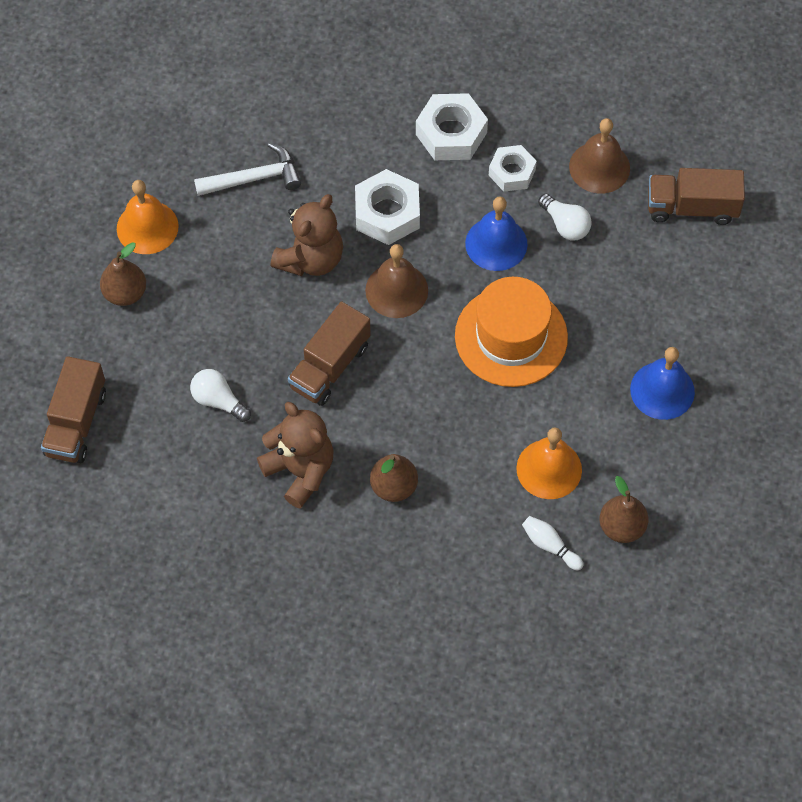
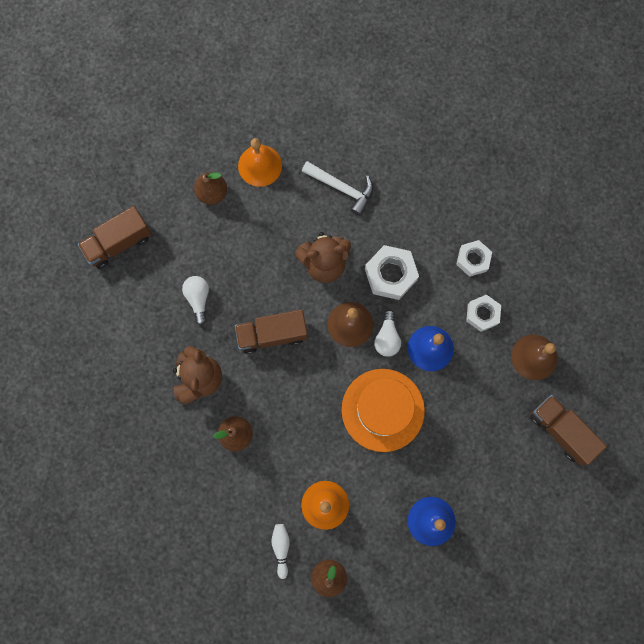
camera: 45 degrees right, 15 degrees up
white nut [416,93,488,160] -> white nut [456,240,492,277], size x0.66
white light bulb [538,194,592,241] -> white light bulb moved to [374,309,401,357]

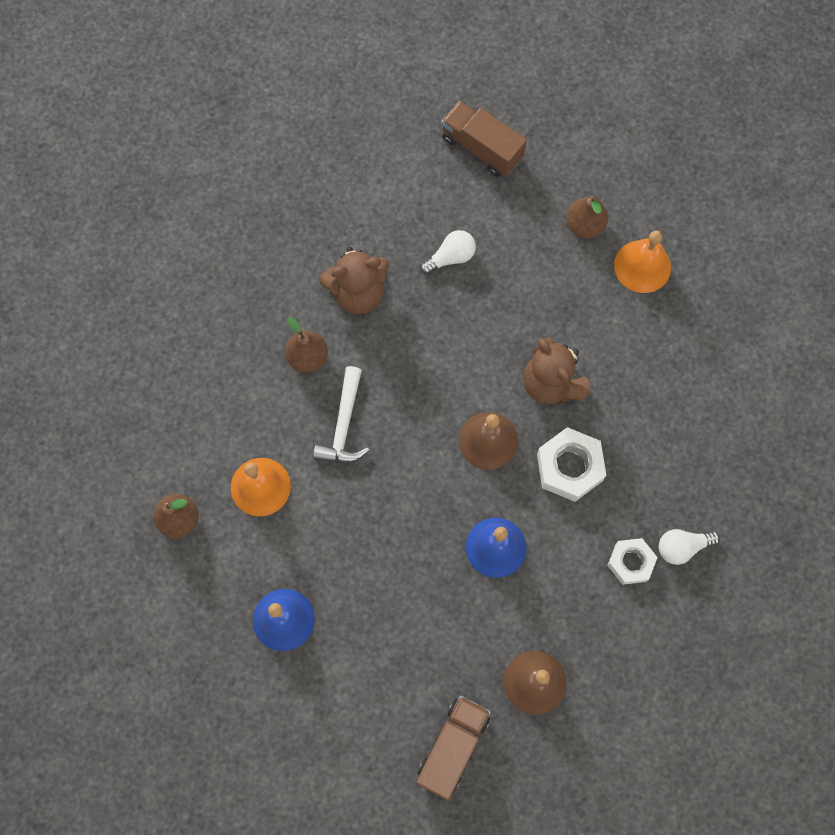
camera: 70 degrees right, 5 degrees down
brown truck [235,310,308,354] -> none
white bowling pin [271,524,290,579] -> none
white hammer [302,161,373,216] -> white hammer moved to [313,366,370,463]
orange hat [342,369,425,452] -> none
white light bulb [374,309,401,357] -> white light bulb moved to [659,529,720,565]
white nut [466,295,501,332] -> none

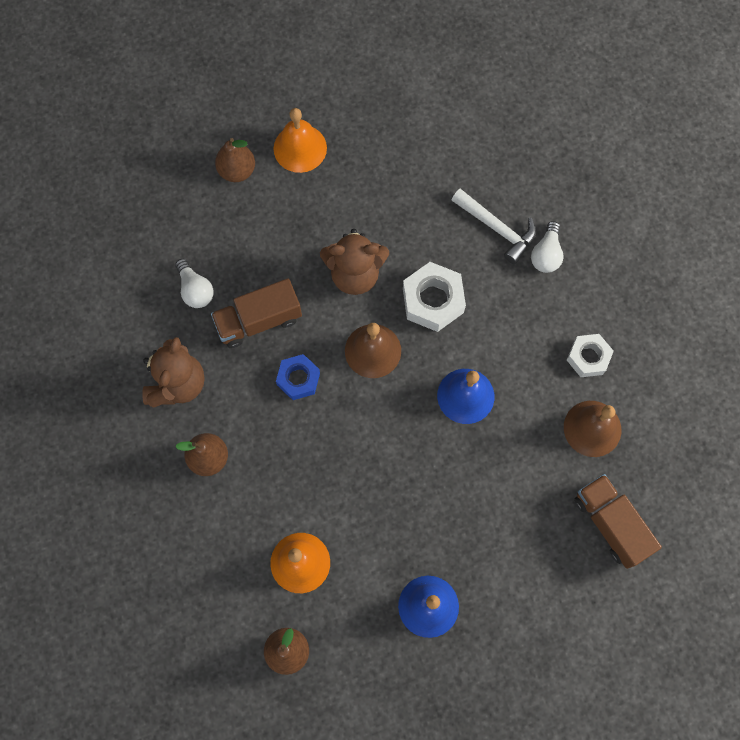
camera: 60 degrees left, 0 degrees up
white hammer [313,366,370,463] -> white hammer moved to [452,189,536,264]
white light bulb [420,230,476,275] -> white light bulb turned 150 degrees clockwise [175,259,214,308]
brown truck [441,101,527,177] -> brown truck moved to [211,278,302,348]
white nut [607,538,658,585] -> white nut moved to [567,334,614,377]
none -> blue nut [276,354,320,400]

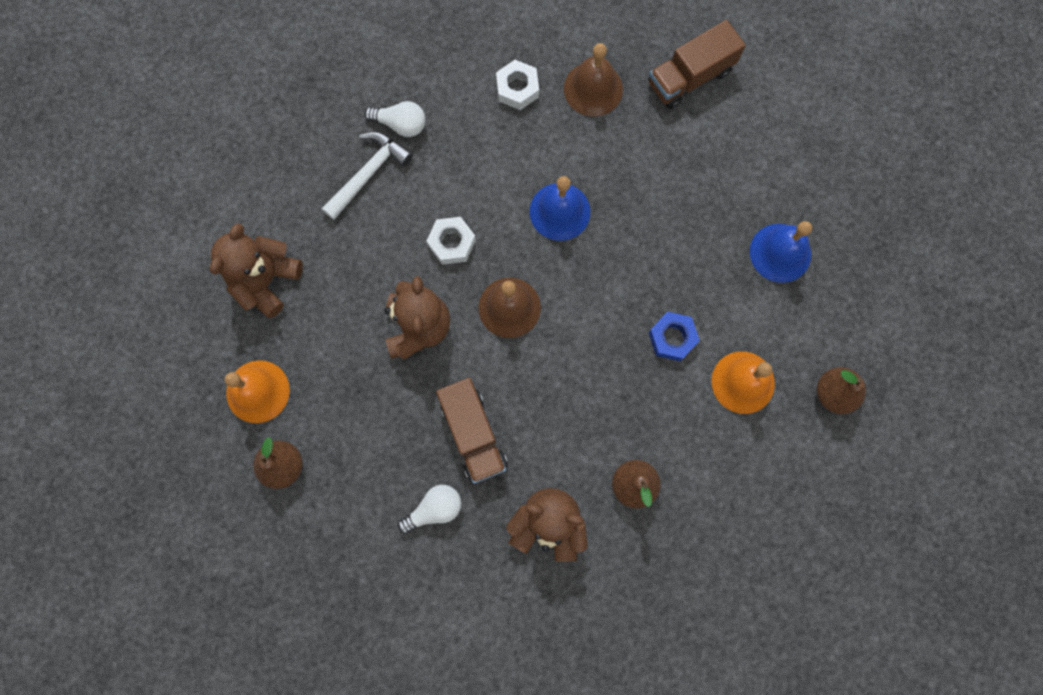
camera: 90 degrees left, 5 degrees up
blue nut [276,354,320,400] -> blue nut moved to [649,311,700,361]
white nut [403,262,466,332] -> white nut [427,217,476,265], size x0.66
none -> brown teddy bear [209,223,303,318]

